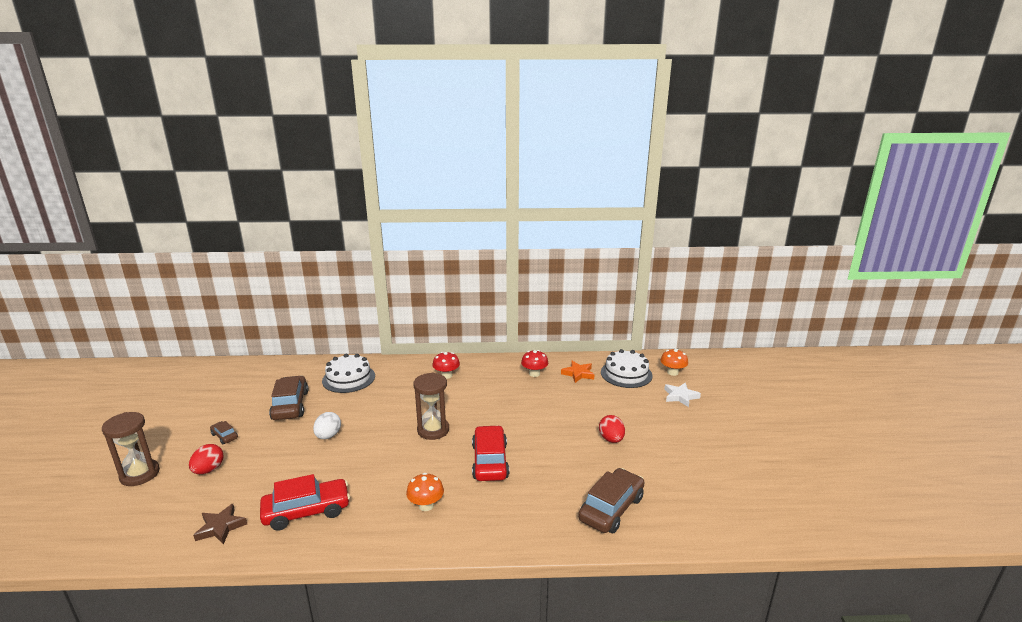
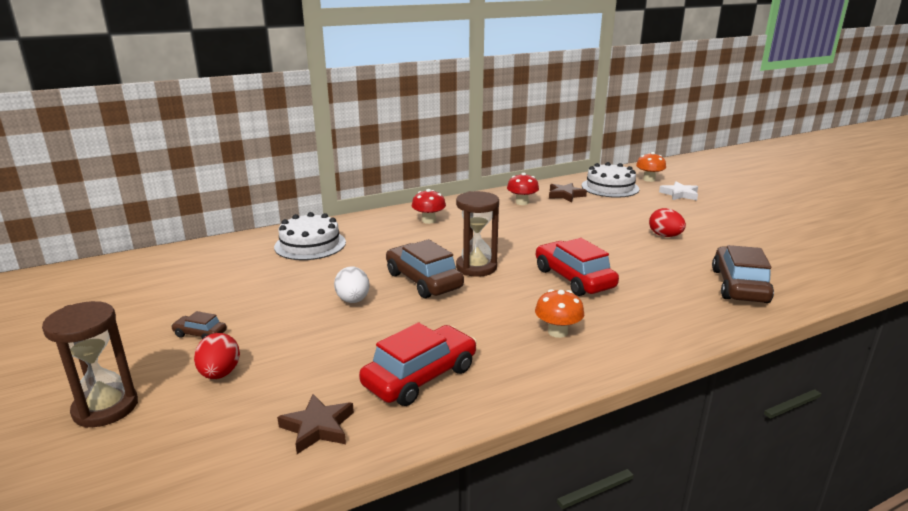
camera: 25 degrees left, 0 degrees up
brown car [269,376,308,420] -> brown car moved to [386,239,464,299]
orange star [561,361,594,383] -> brown star [549,183,587,202]

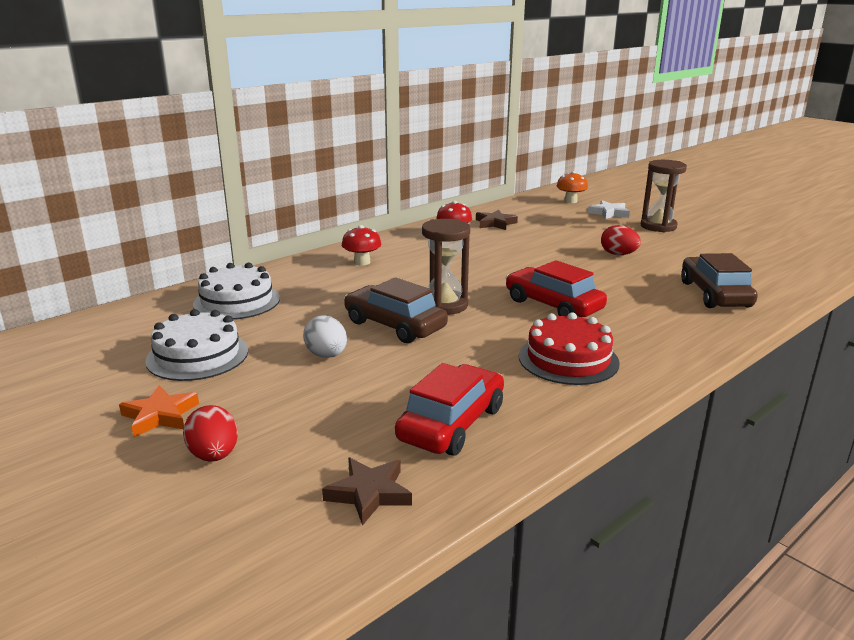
camera: 15 degrees left, 0 degrees up
brown hourglass [42,301,138,428] -> brown hourglass moved to [641,160,687,232]
brown car [171,311,227,340] -> orange star [119,385,199,437]
orange mushroom [535,289,584,338] -> red cake [519,312,620,385]
white cake [582,162,639,198] -> white cake moved to [145,309,248,381]

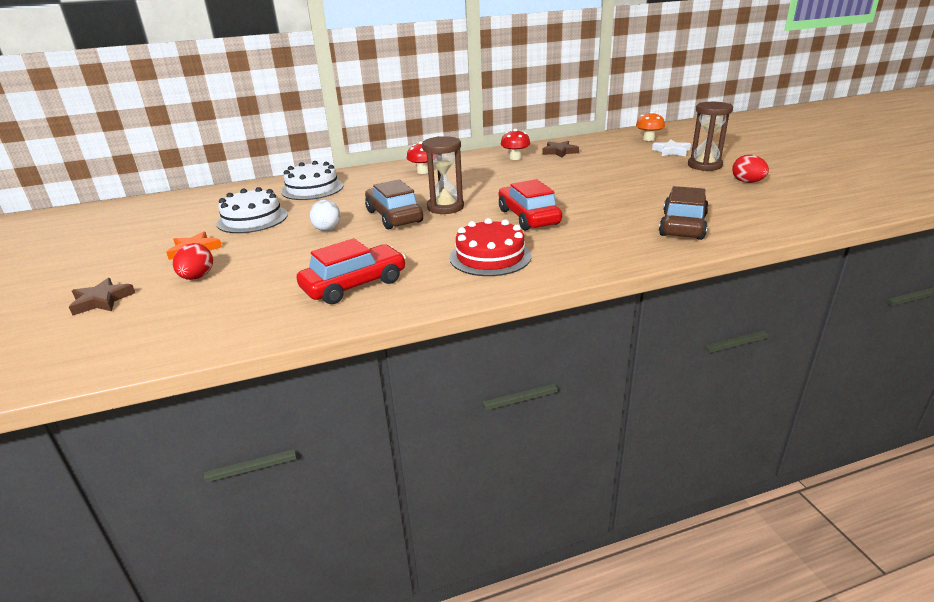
camera: 25 degrees right, 5 degrees up
brown star [322,458,412,526] -> brown star moved to [69,278,135,316]
red egg [601,225,641,255] -> red egg moved to [732,155,769,183]

